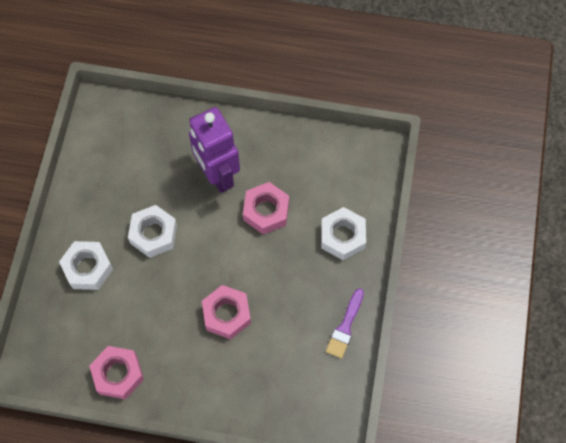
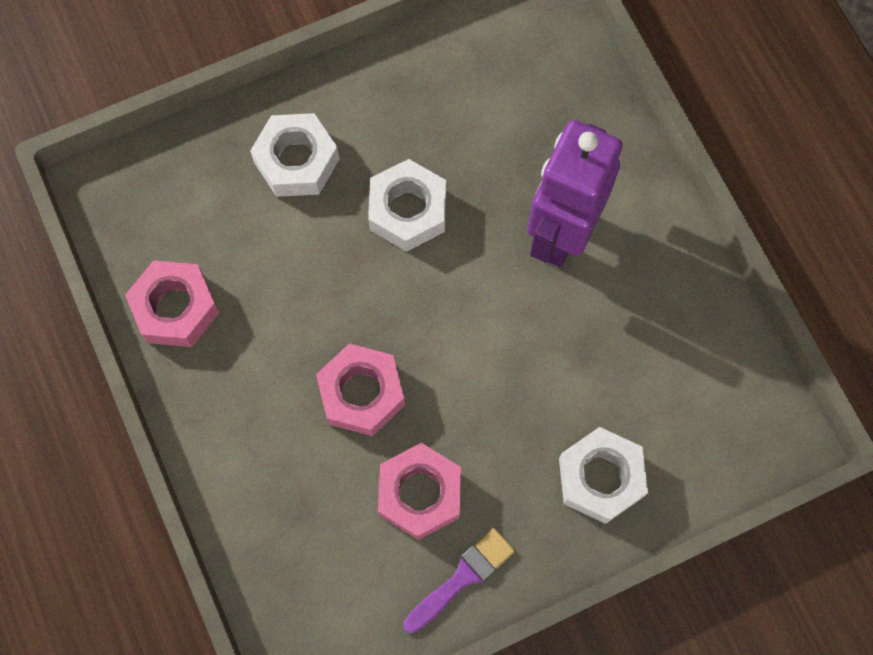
camera: 55 degrees right, 5 degrees up
pink nut [243,182,289,234] -> pink nut moved to [378,443,461,540]
purple brush [326,288,364,359] -> purple brush turned 150 degrees clockwise [403,528,515,633]

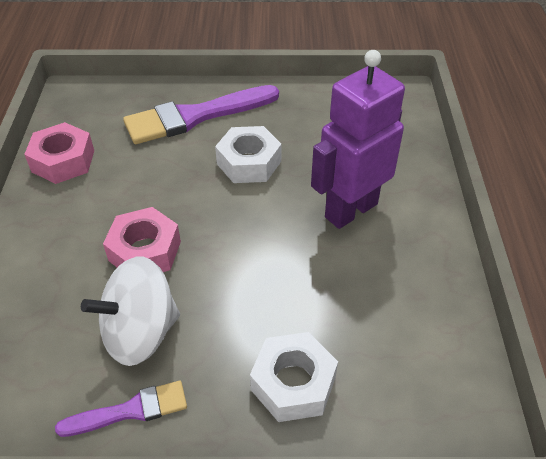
camera: 25 degrees right, 25 degrees down
white nut [250,113,339,197] -> purple brush [123,85,279,144]
pink nut [378,443,461,540] -> white spinning top [81,257,180,366]

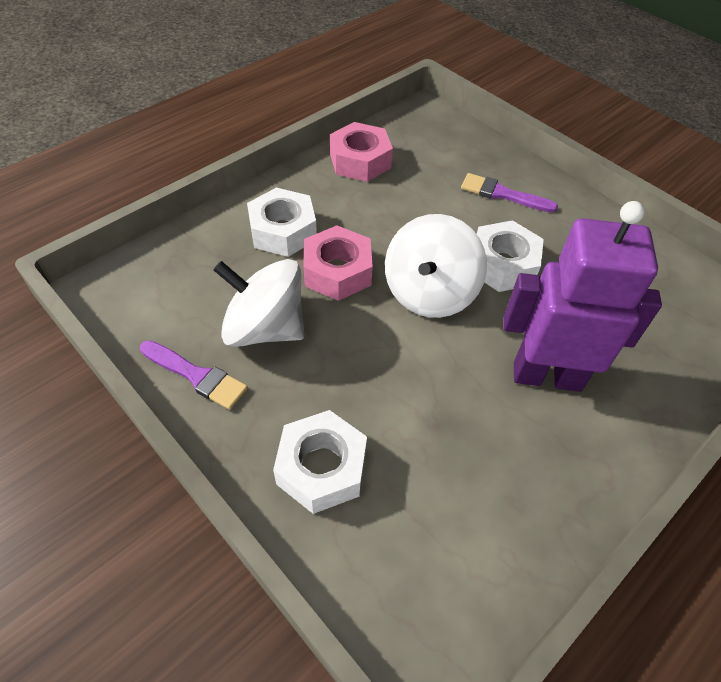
camera: 45 degrees right, 5 degrees up
purple brush [123,85,279,144] -> purple brush [461,173,558,213], size x0.54
none -> white nut [247,188,317,257]
none -> white spinning top [385,214,487,318]

